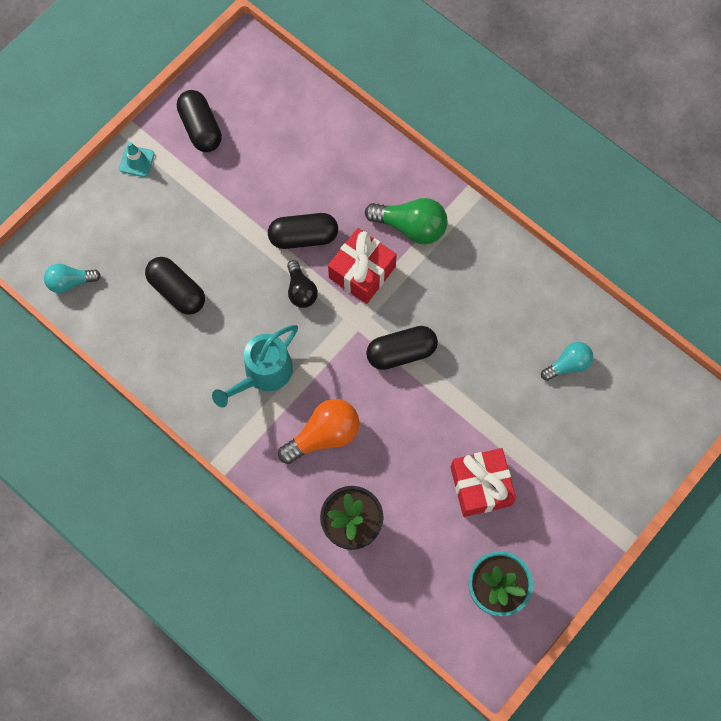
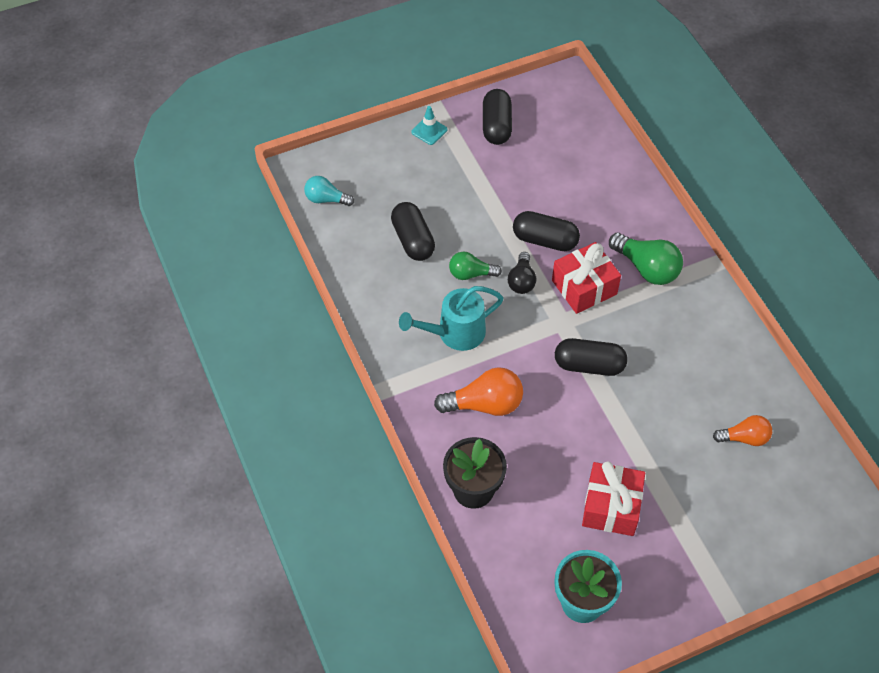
camera: 25 degrees right, 15 degrees down
turquoise light bulb [541,342,593,381] -> orange light bulb [713,415,772,446]
none -> green light bulb [449,251,502,280]

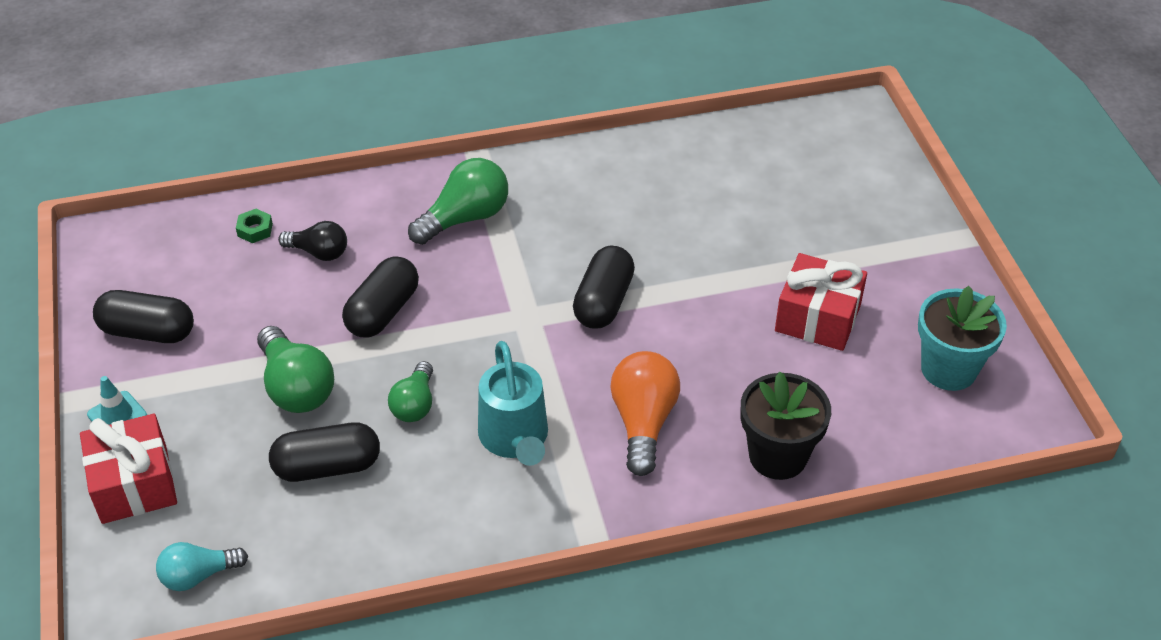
camera: 80 degrees left, 10 degrees down
turquoise light bulb [304,176,354,206] -> turquoise light bulb turned 45 degrees clockwise [156,542,248,591]
black light bulb [508,252,536,294] -> black light bulb moved to [278,221,347,261]
red gift [552,242,621,314] -> red gift moved to [80,414,177,524]
orange light bulb [713,415,772,446] -> none
none -> green nut [236,209,273,243]
none -> green light bulb [257,326,334,413]

